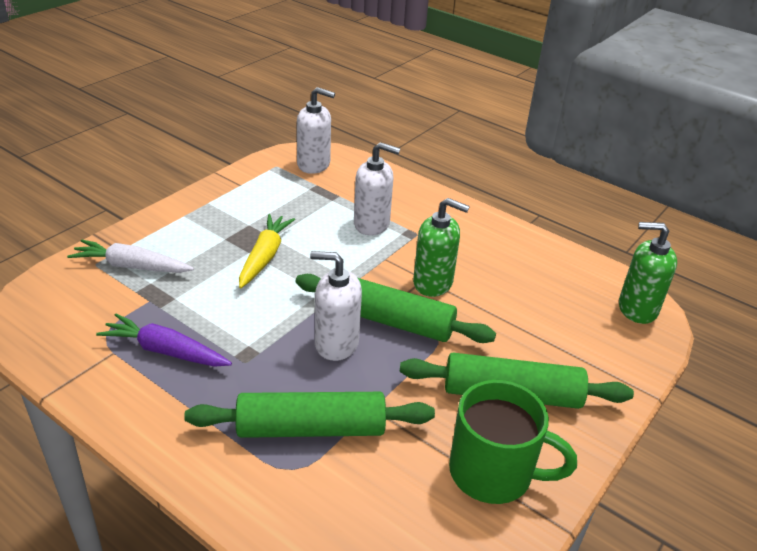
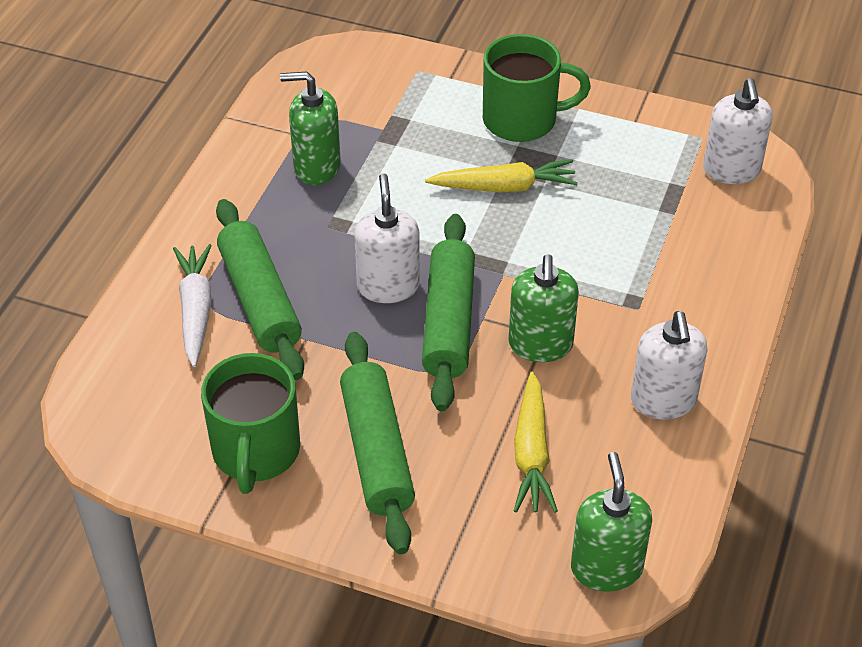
camera: 75 degrees right, 10 degrees up
white carrot [67,239,194,273] -> white carrot moved to [173,244,212,367]
purple carrot [96,314,232,367] -> green soap dispenser [280,71,341,185]
white soap dispenser [354,142,400,236] -> white soap dispenser moved to [631,311,707,419]
none -> green mug [483,34,591,142]
none -> yellow carrot [514,371,558,513]

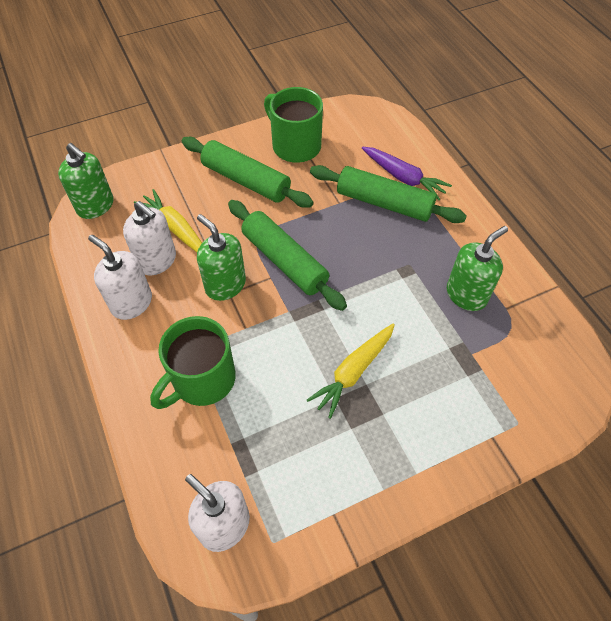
camera: 135 degrees right, 10 degrees up
white carrot [173,244,212,367] -> purple carrot [362,147,452,200]
white soap dispenser [354,173,420,303] -> white soap dispenser moved to [123,201,176,275]
green mug [483,34,591,142] -> green mug moved to [150,316,236,409]

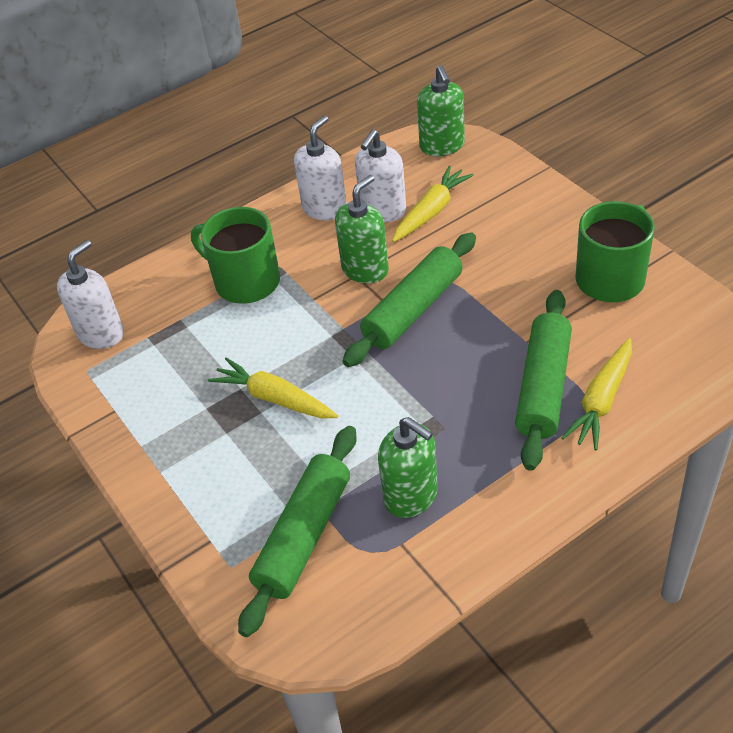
camera: 85 degrees right, 10 degrees down
green soap dispenser [58,143,113,219] -> green soap dispenser turned 45 degrees counterclockwise [417,65,465,156]
green rolling pin [182,137,313,208] -> green rolling pin moved to [238,426,357,637]
purple carrot [362,147,452,200] -> yellow carrot [561,338,632,451]

